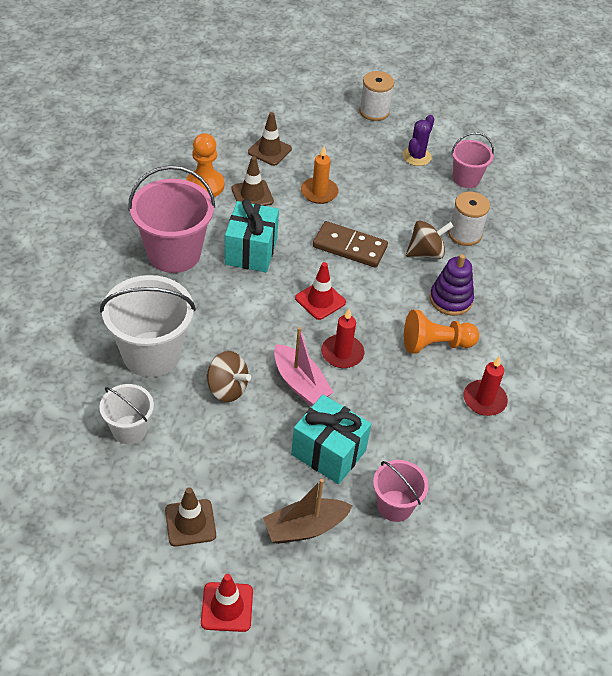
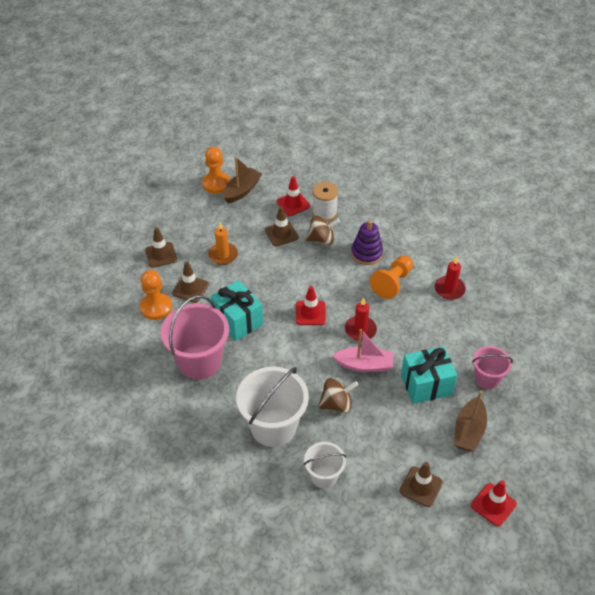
camera: 45 degrees left, 0 degrees up
brown domino [313,221,388,268] -> none
white spool [359,71,394,121] -> none
purple cactus [403,115,434,166] -> brown boat [223,157,262,203]
brown spinning top [406,221,454,259] -> brown spinning top turned 60 degrees clockwise [305,215,340,245]
pink bucket [451,132,494,188] -> none
none -> orange pawn [202,147,230,194]
none -> brown traffic cone [265,206,299,246]
none -> red traffic cone [277,176,310,216]

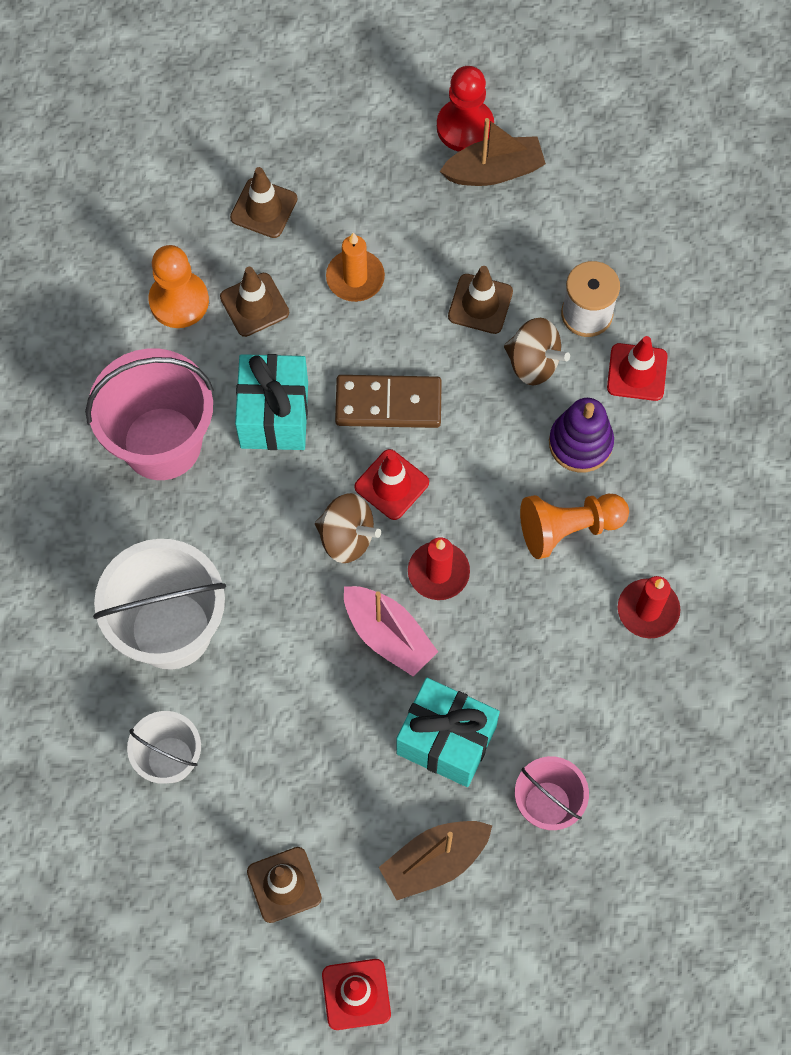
camera: 40 degrees right, 20 degrees up
orange pawn [202,147,230,194] -> red pawn [437,66,494,152]
red traffic cone [277,176,310,216] -> red traffic cone moved to [607,336,668,401]
brown spinning top [318,378,358,413] -> brown spinning top moved to [315,493,381,563]
none -> brown domino [335,375,442,428]

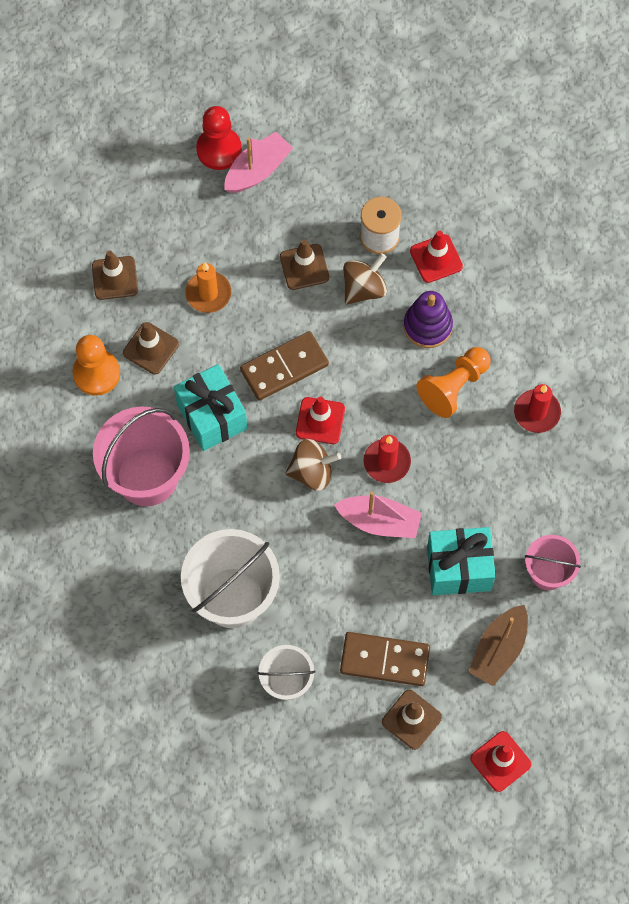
camera: 30 degrees left, 0 degrees up
brown boat [440,118,546,186] -> pink boat [224,132,293,193]
brown spinning top [504,318,570,385] -> brown spinning top turned 45 degrees counterclockwise [343,253,387,305]
none -> brown domino [340,632,430,686]

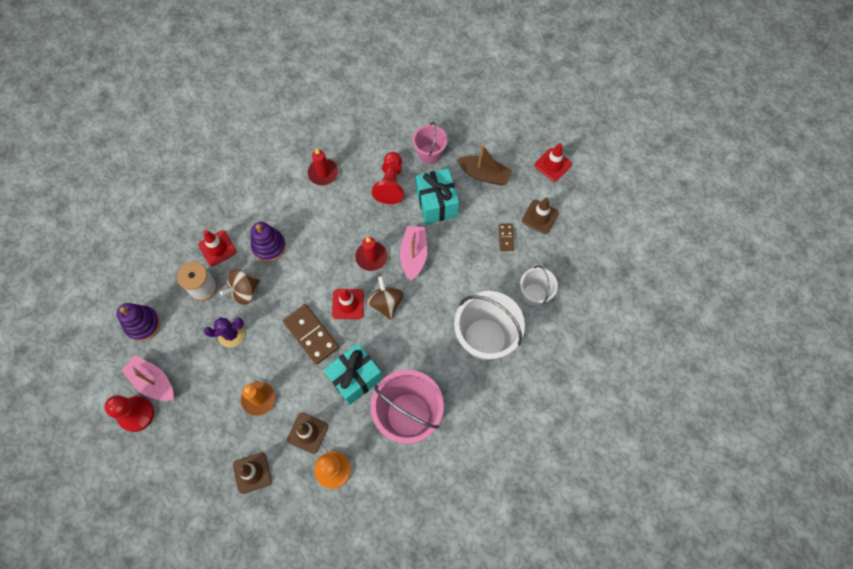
camera: 100 degrees left, 0 degrees up
brown traffic cone [280,239,329,290] -> purple cactus [203,317,245,347]
brown domino [340,632,430,686] -> brown domino [498,224,514,251], size x0.52
brown spinning top [343,253,387,305] -> brown spinning top turned 75 degrees counterclockwise [220,269,260,305]
orange pawn [416,347,491,418] -> none
none -> purple stacking toy [116,303,160,341]
none -> red pawn [372,152,404,204]

